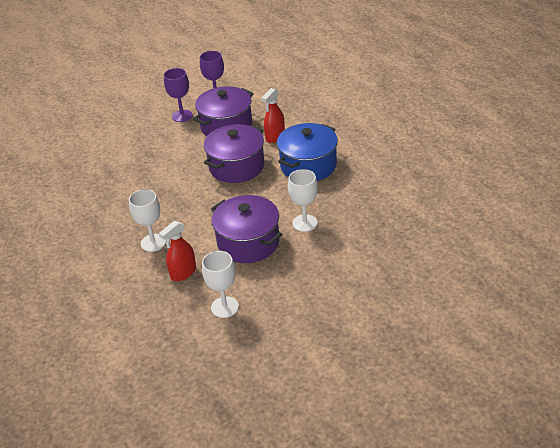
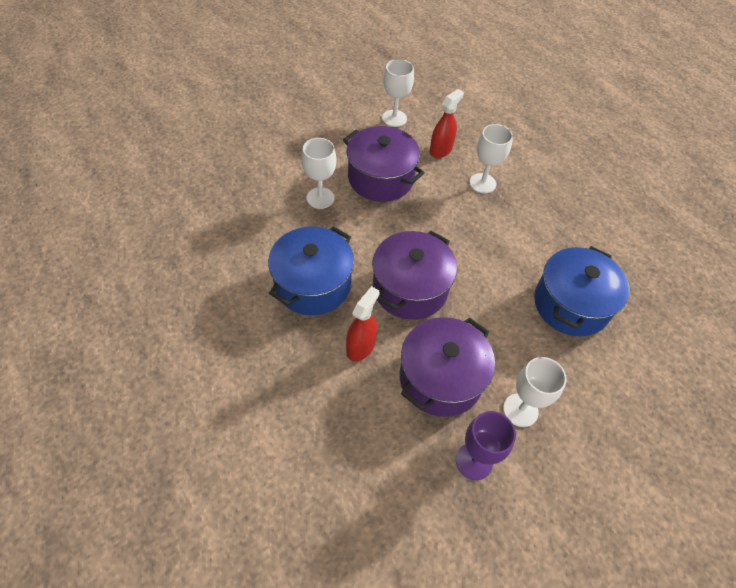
camera: 170 degrees right, 15 degrees up
purple goblet [164,68,193,122] -> white goblet [503,357,567,427]
none -> blue pot [534,246,630,336]

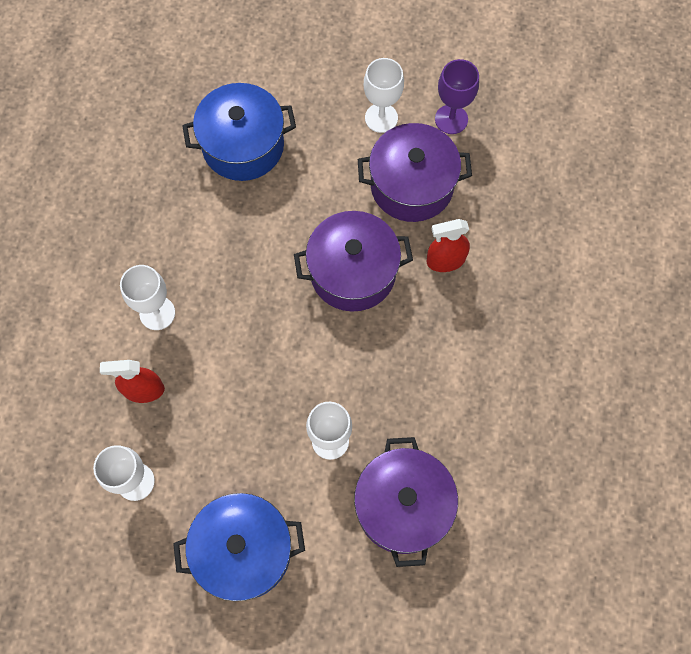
camera: 130 degrees left, 15 degrees up
blue pot [268,226,354,315] -> blue pot moved to [173,493,305,601]
purple pot [343,126,425,202] -> purple pot moved to [354,437,458,567]

